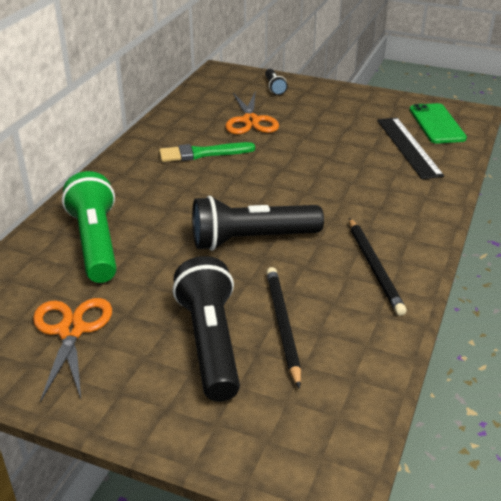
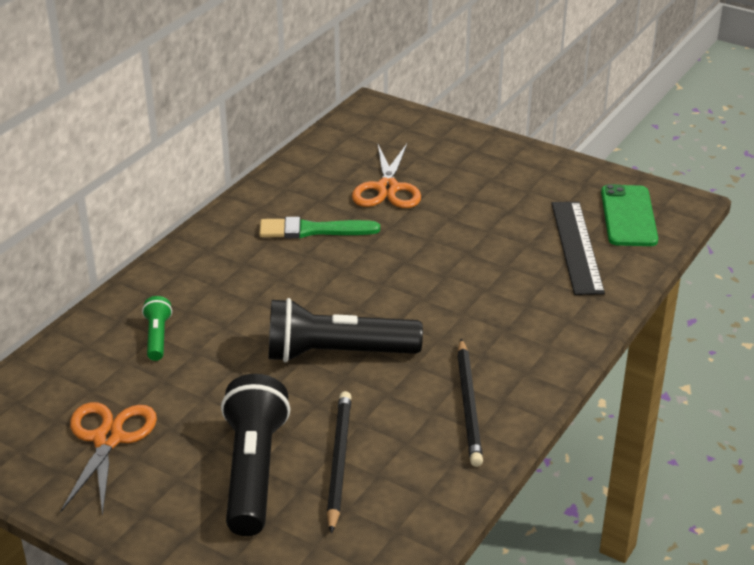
camera: 10 degrees right, 0 degrees up
green flashlight [62,171,117,283] -> green flashlight [142,296,172,361], size x0.48
black flashlight [265,69,288,95] -> none

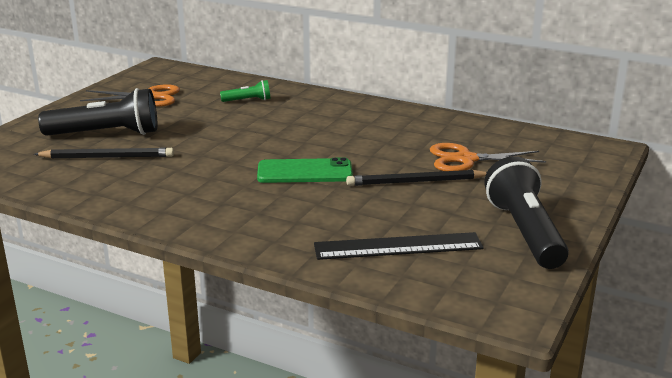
camera: 85 degrees right, 10 degrees down
green brush [259,217,380,238] -> none
black flashlight [268,298,423,363] -> black flashlight moved to [484,156,569,269]
black pencil [457,339,483,467] -> black pencil moved to [346,170,487,186]
green phone [601,184,658,246] -> green phone moved to [257,157,353,183]

